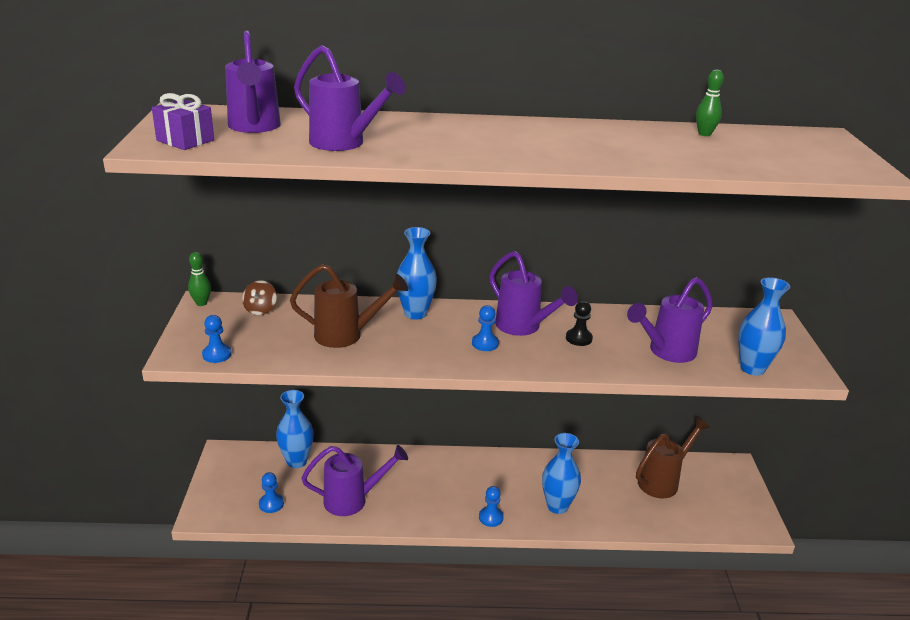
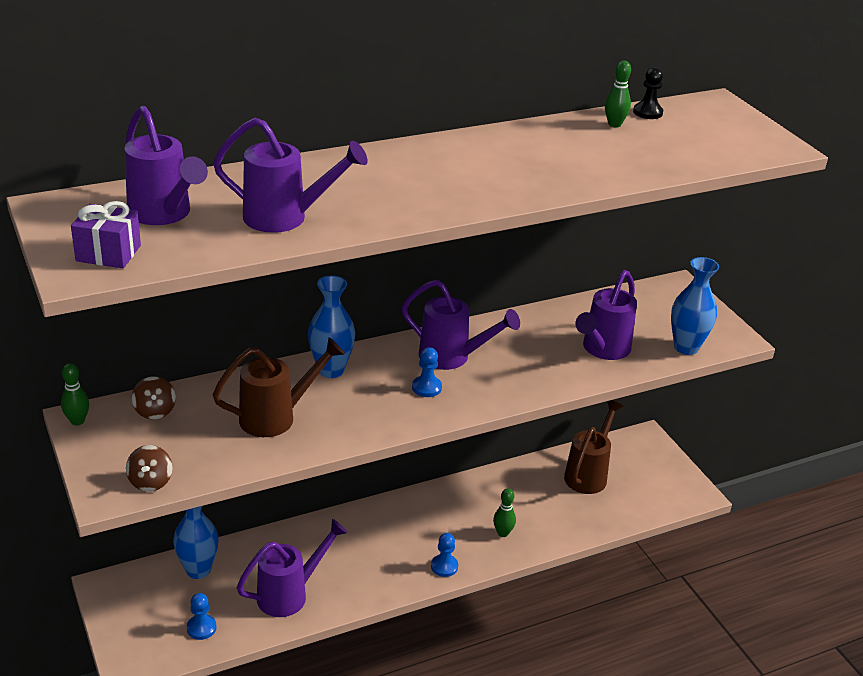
camera: 25 degrees left, 5 degrees up
blue pawn [202,315,232,363] -> brown spinning top [126,445,172,492]
blue vase [542,433,581,514] -> green bowling pin [493,488,516,537]
black pawn [566,301,593,346] -> black pawn moved to [633,67,663,119]

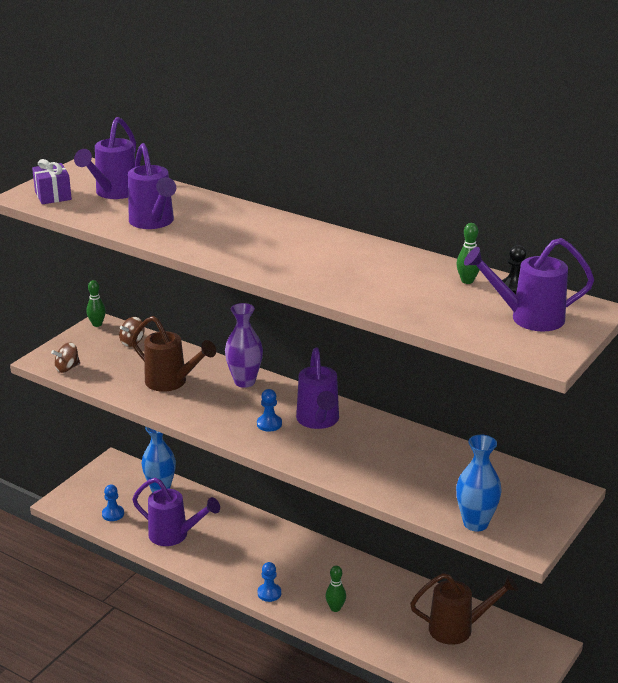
camera: 60 degrees right, 5 degrees down
blue vase [308,275,355,378] -> purple vase [225,303,263,388]
purple watering can [575,270,637,360] -> purple watering can moved to [464,238,594,331]

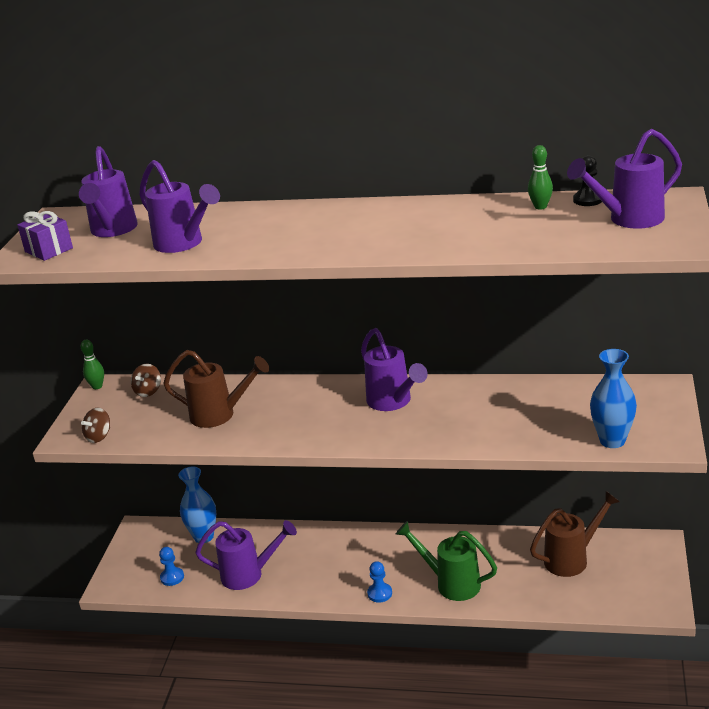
camera: 20 degrees left, 0 degrees up
purple vase [225,303,263,388] -> none
blue pawn [257,389,282,432] -> none
green bowling pin [326,566,346,612] -> green watering can [395,521,497,601]

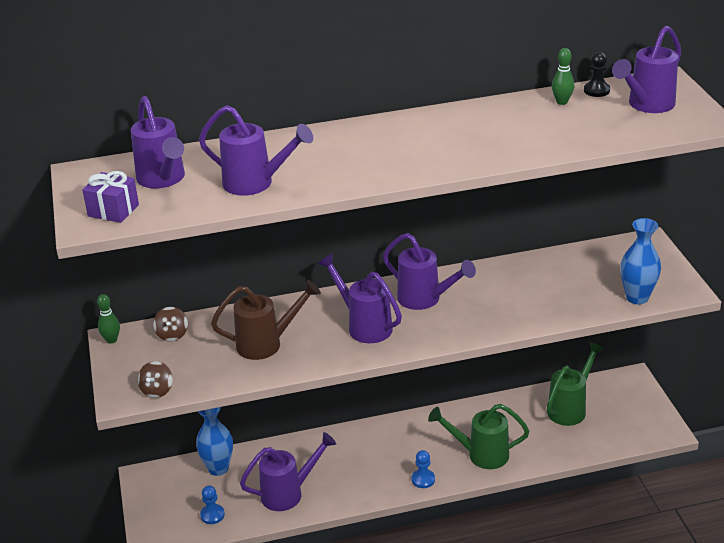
camera: 25 degrees left, 5 degrees up
brown watering can [530,491,620,577] -> green watering can [547,342,604,426]
none -> purple watering can [318,253,402,343]

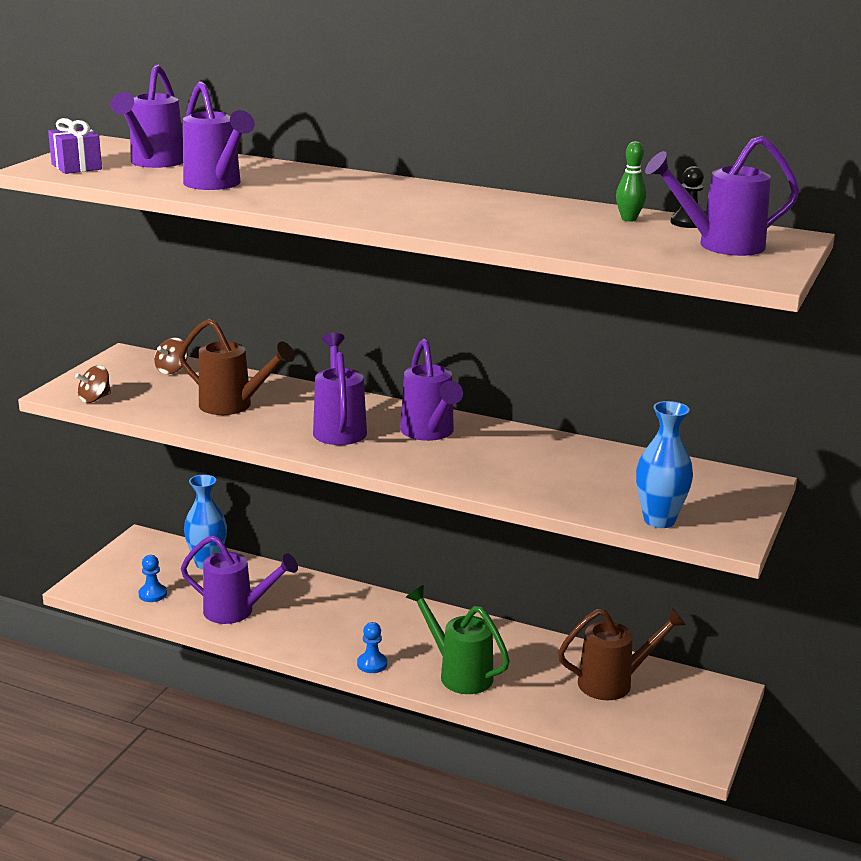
camera: 35 degrees right, 10 degrees down
green bowling pin [97,294,120,344] -> none
green watering can [547,342,604,426] -> brown watering can [558,608,686,700]

